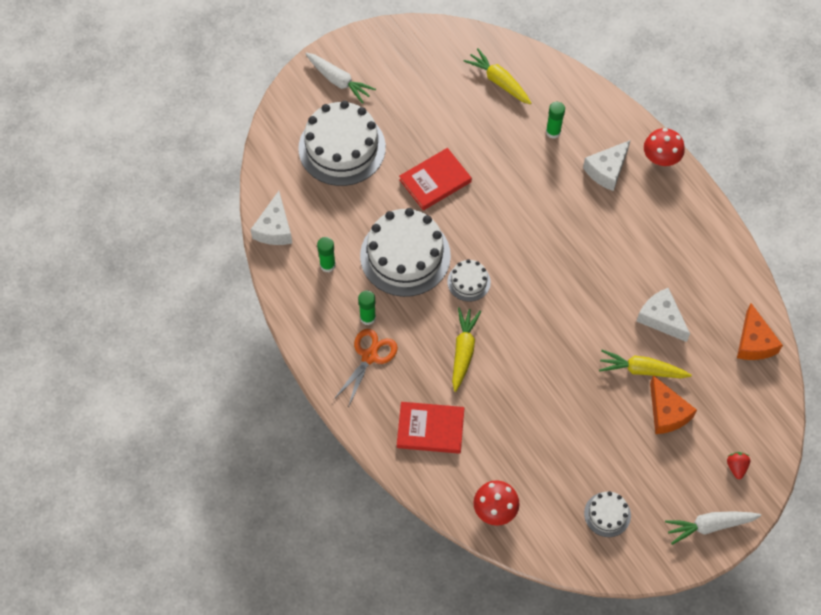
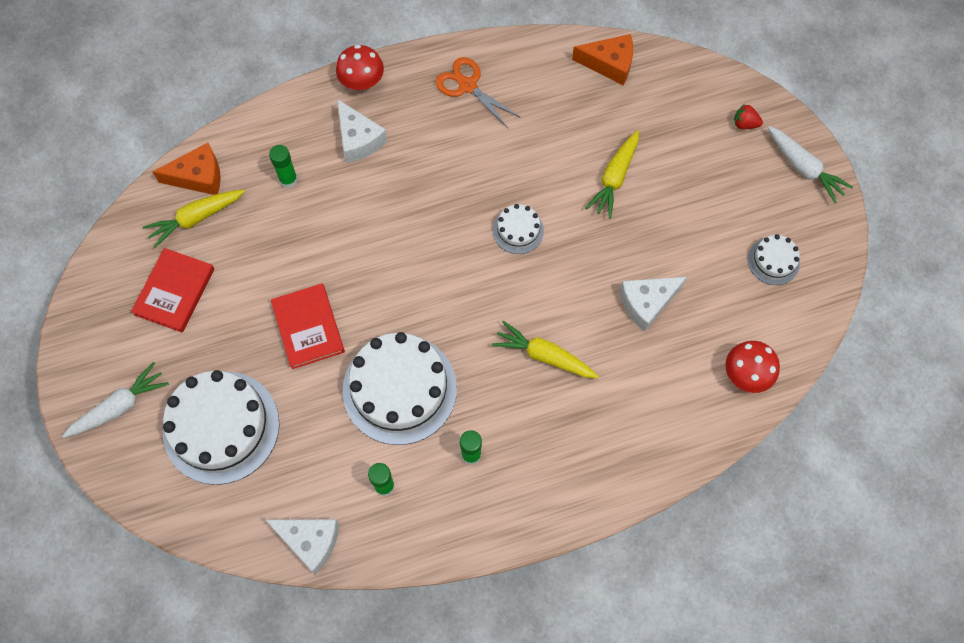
camera: 75 degrees left, 5 degrees up
orange scissors [333,329,398,405] -> orange scissors moved to [435,57,521,128]
red book [397,402,465,454] -> red book moved to [131,248,214,332]
white cake [447,259,491,302] -> white cake moved to [493,204,544,254]
white cheese [636,288,690,342] -> white cheese moved to [620,277,687,332]
orange cheese [650,375,697,434] -> orange cheese moved to [153,143,221,195]
white carrot [665,511,761,545] -> white carrot turned 45 degrees counterclockwise [768,126,853,203]

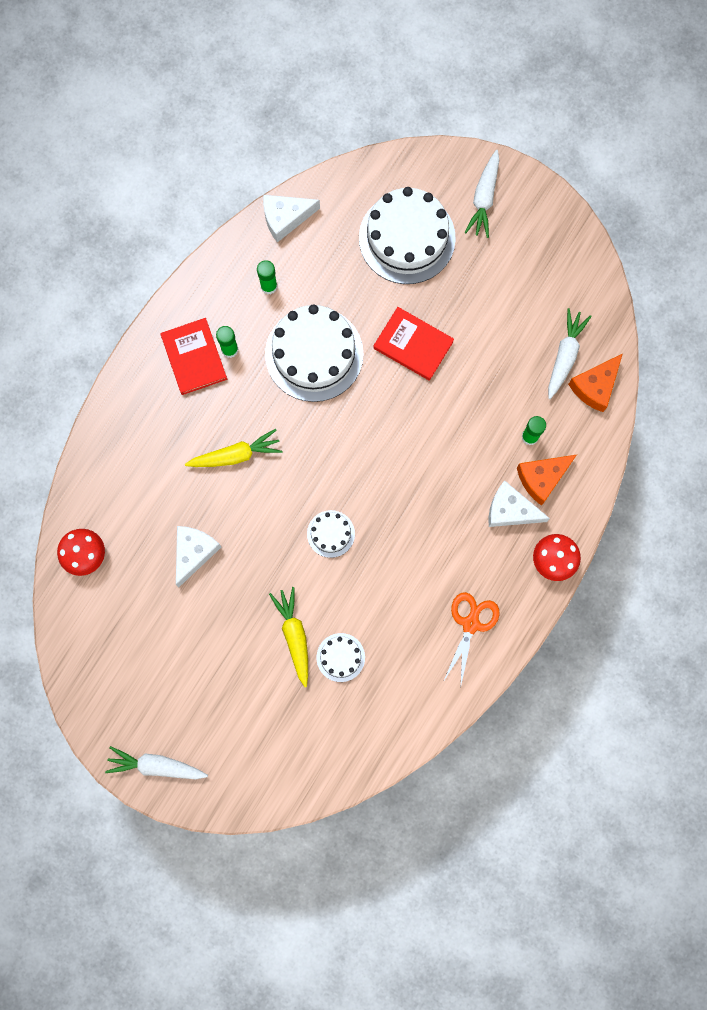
camera: 140 degrees right, 10 degrees up
red book [131,248,214,332] -> red book moved to [160,318,227,395]
yellow carrot [143,190,245,248] -> white carrot [548,308,592,399]
orange scissors [435,57,521,128] -> orange scissors turned 75 degrees counterclockwise [443,592,500,684]
orange cheese [572,34,633,85] -> orange cheese moved to [517,455,577,506]
red strawberry [734,104,763,129] -> none
white cake [748,234,800,285] -> white cake moved to [316,633,365,682]

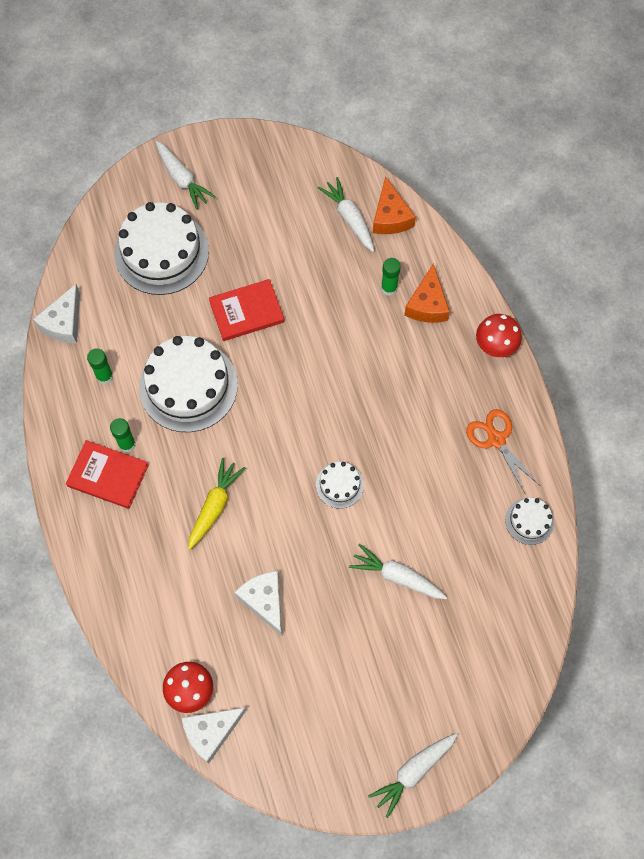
camera: 50 degrees left, 10 degrees down
yellow carrot [269,587,308,687] -> white carrot [349,544,447,599]
white cake [316,633,365,682] -> white cake moved to [505,498,554,545]
white cheese [489,480,550,527] -> white cheese moved to [182,708,247,764]

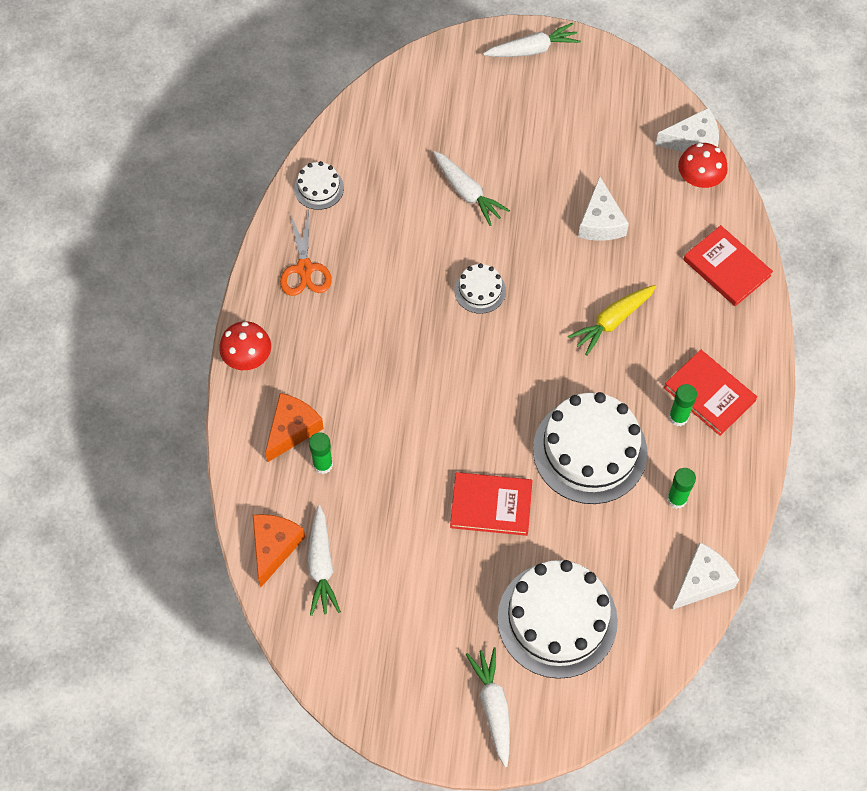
camera: 155 degrees left, 5 degrees down
none -> red book [683,225,773,306]

